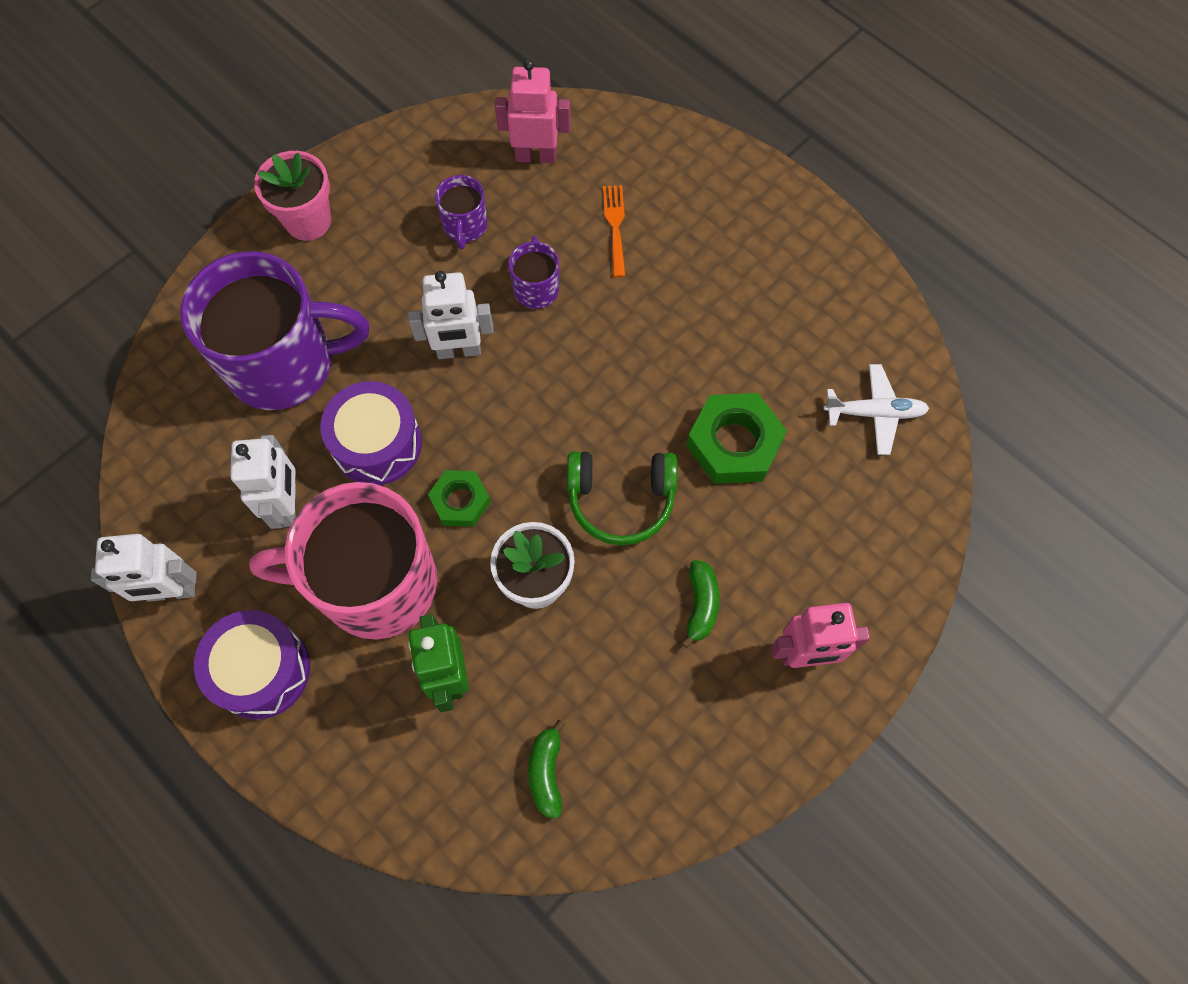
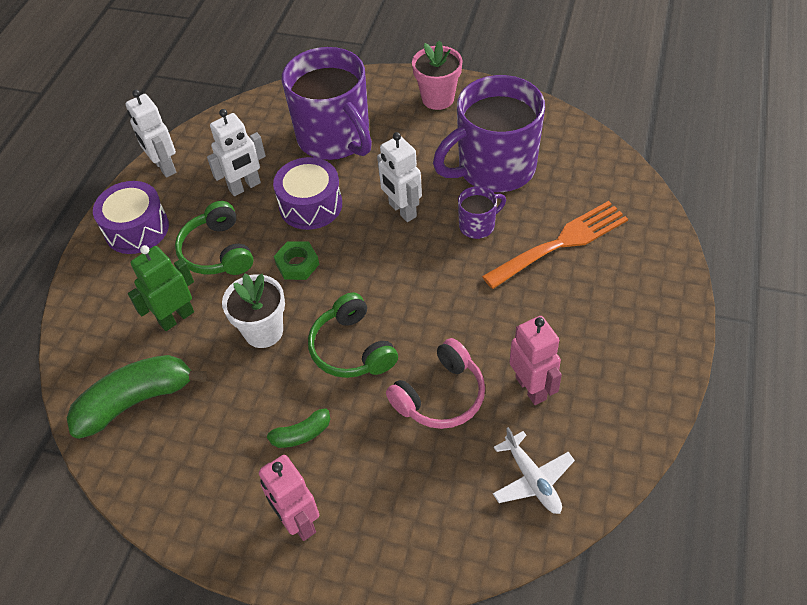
camera: 65 degrees right, 15 degrees down
pink mug [249,482,437,639] -> green headphones [175,201,253,275]
purple mug [435,175,487,250] -> purple mug [433,75,545,193], size x2.27
pink robot [495,59,571,163] -> pink robot moved to [509,316,562,405]
green banana [528,719,565,819] -> green banana [67,355,207,439], size x1.98
orange fork [603,185,625,277] -> orange fork [482,201,628,289], size x1.88
green nut [687,393,787,484] -> pink headphones [386,338,485,429]

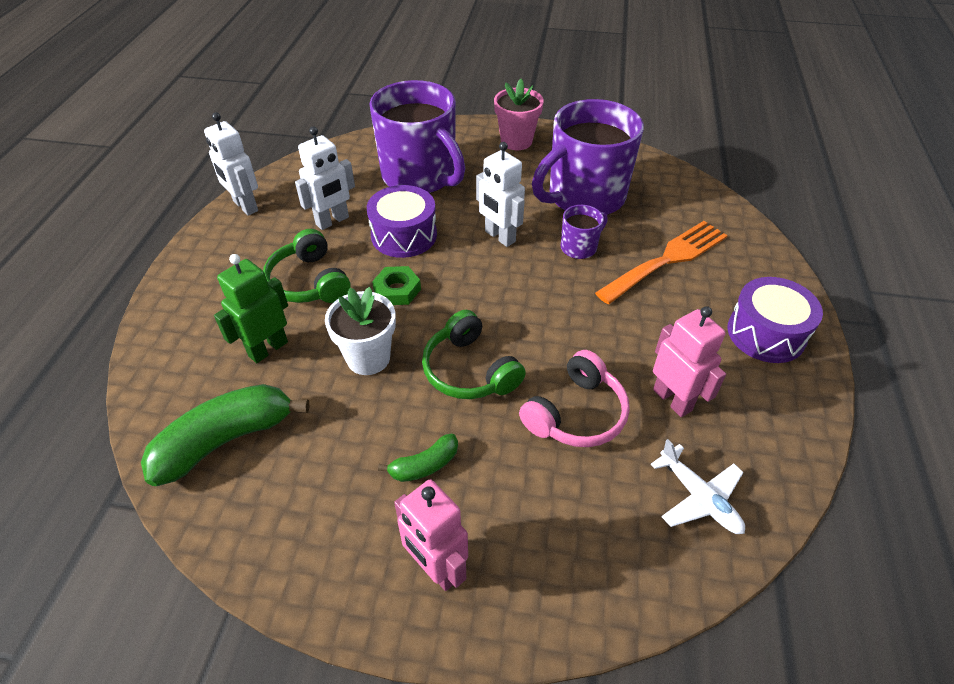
camera: 10 degrees left, 5 degrees down
purple drum [93,181,169,254] -> purple drum moved to [727,277,823,363]

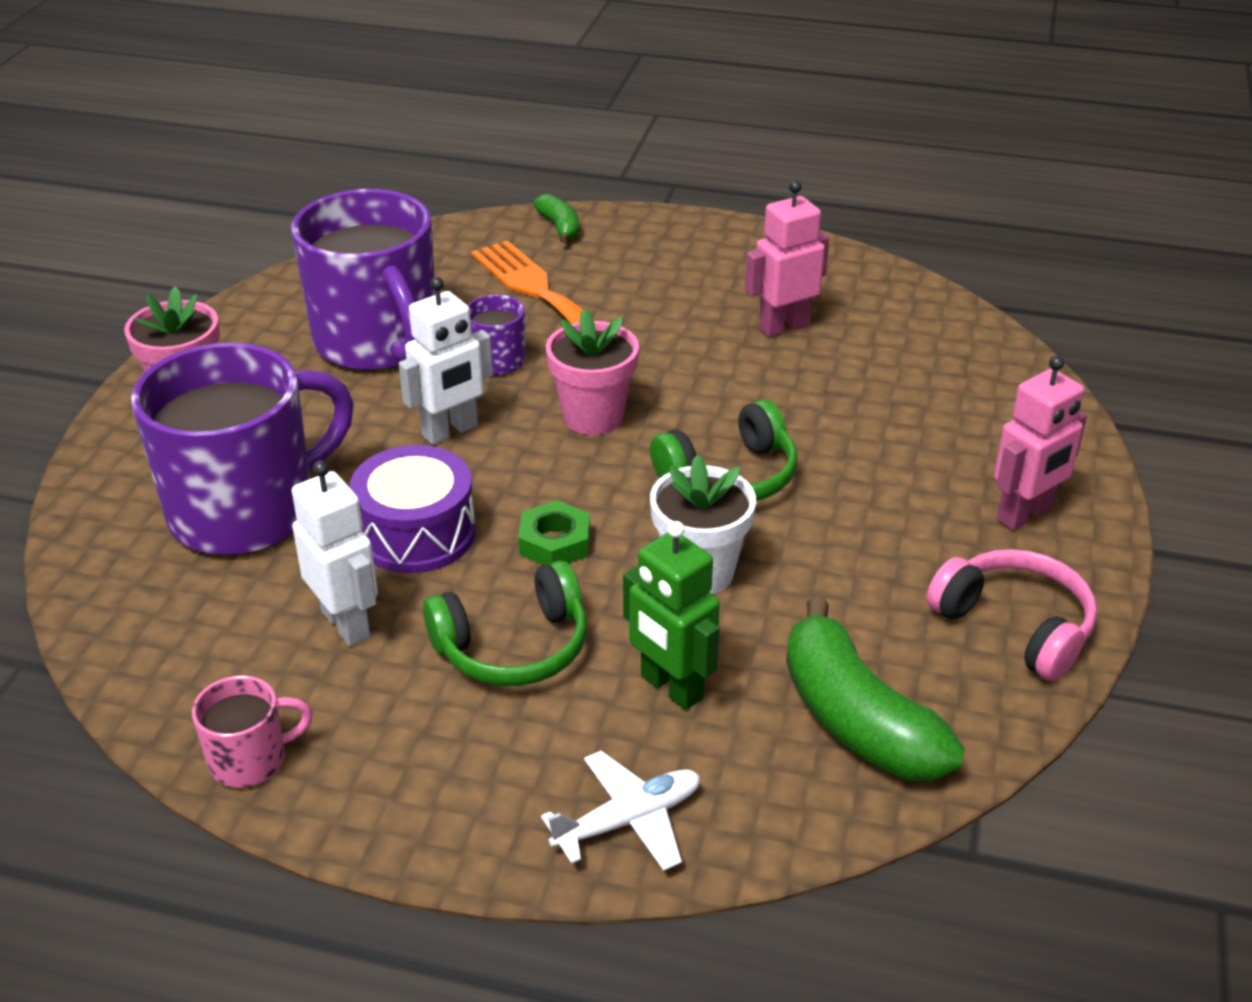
camera: 85 degrees left, 10 degrees down
white robot [204,112,258,216] -> pink mug [192,676,313,788]
green banana [378,434,458,482] -> green banana moved to [533,194,579,243]
pink headphones [519,350,630,447] -> pink headphones moved to [926,549,1097,681]
white plane [651,439,745,534] -> white plane moved to [541,751,700,871]
purple drum [727,277,823,363] -> none
none -> pink flower pot [546,308,639,435]

